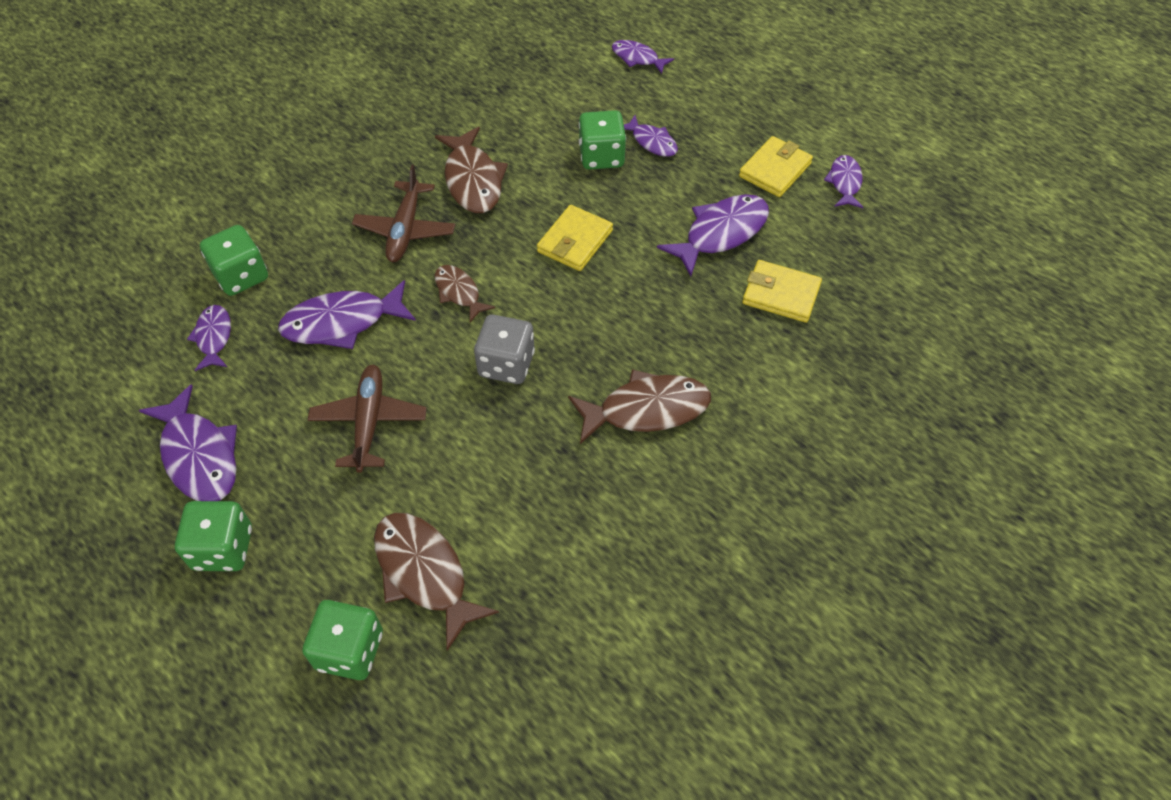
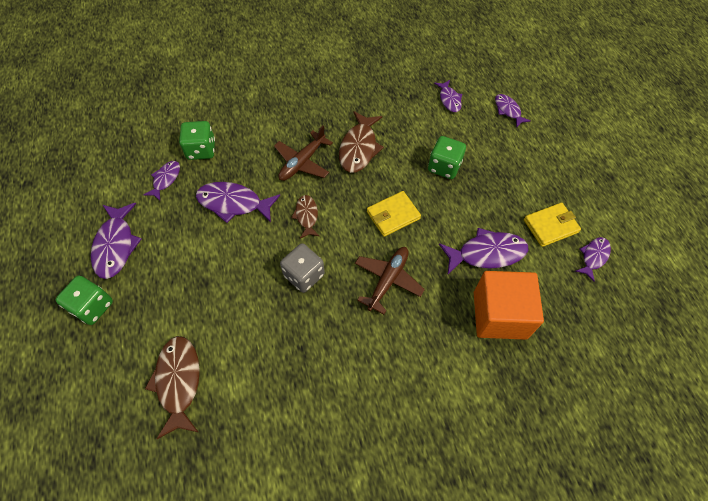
camera: 30 degrees right, 5 degrees up
green dice [302,600,383,680] -> none
brown plane [308,365,427,473] -> brown plane moved to [355,247,425,314]
brown fish [568,369,711,444] -> none
purple fish [624,115,678,157] -> purple fish moved to [434,80,462,112]
yellow wallet [742,260,822,323] -> orange cube [474,271,544,340]

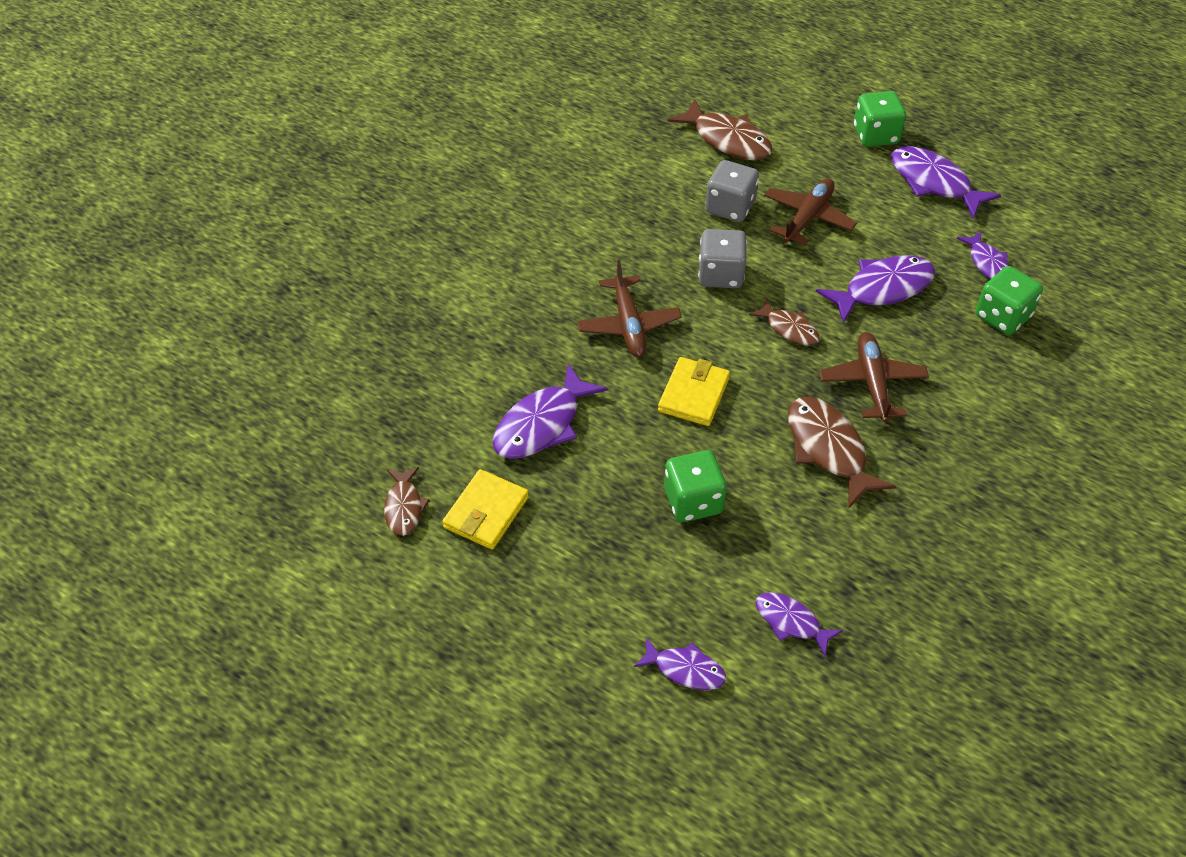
camera: 140 degrees right, 10 degrees down
orange cube [474,271,544,340] -> none
purple fish [575,237,611,282] -> brown fish [384,467,430,536]
none -> grey dice [705,160,759,222]
none -> brown plane [764,178,857,245]

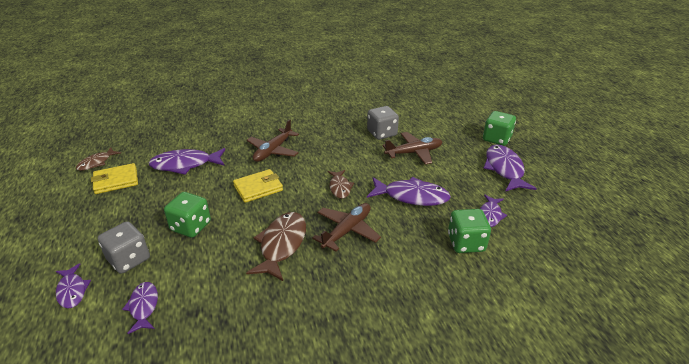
camera: 40 degrees right, 15 degrees down
brown fish [667,99,773,160] -> none
grey dice [698,229,747,288] -> grey dice moved to [98,221,150,274]

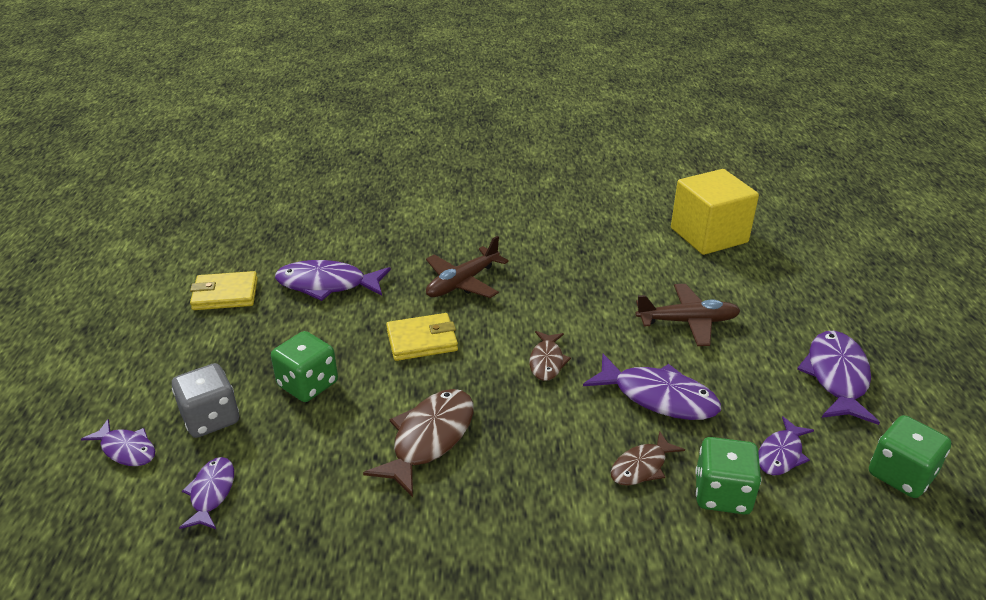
camera: 15 degrees right, 0 degrees up
purple fish [55,263,91,308] -> purple fish turned 45 degrees counterclockwise [81,419,155,466]
brown fish [76,147,121,171] -> brown fish moved to [611,431,685,486]
brown plane [312,203,381,251] -> none
grey dice [367,106,399,140] -> none
green dice [483,111,516,146] -> green dice moved to [869,415,951,498]
none -> yellow cube [671,169,759,255]

